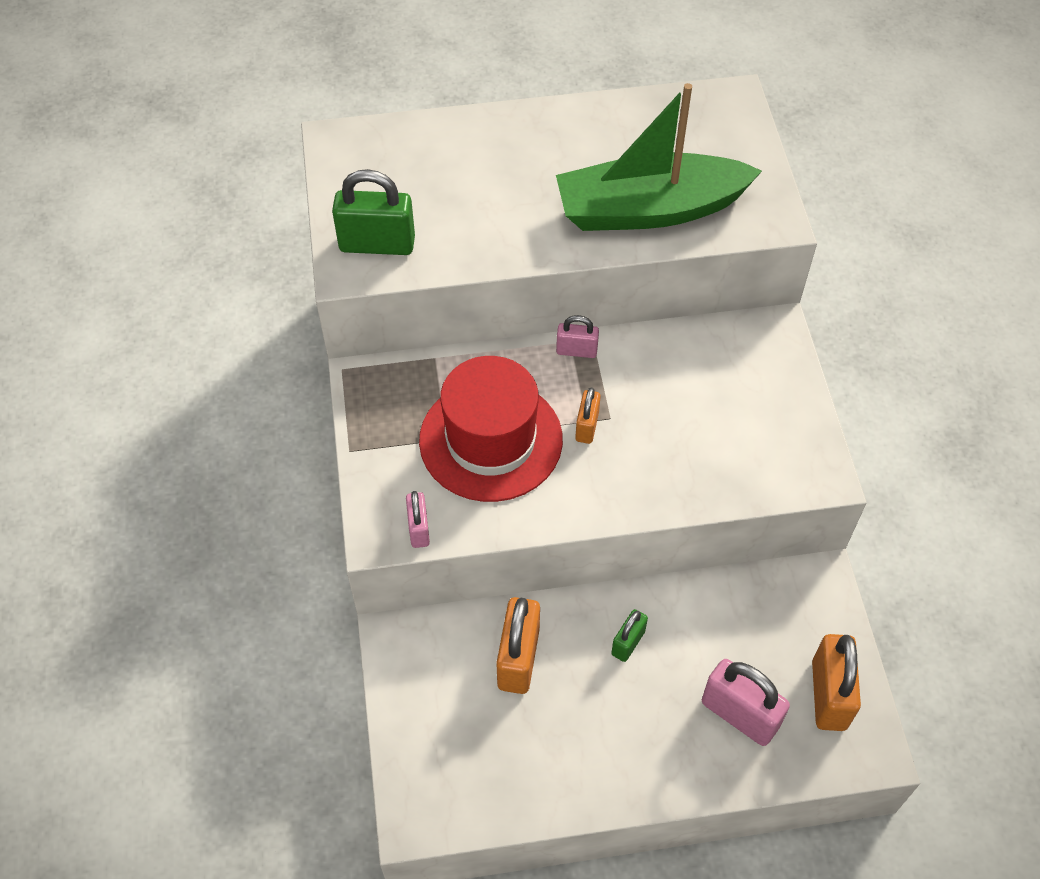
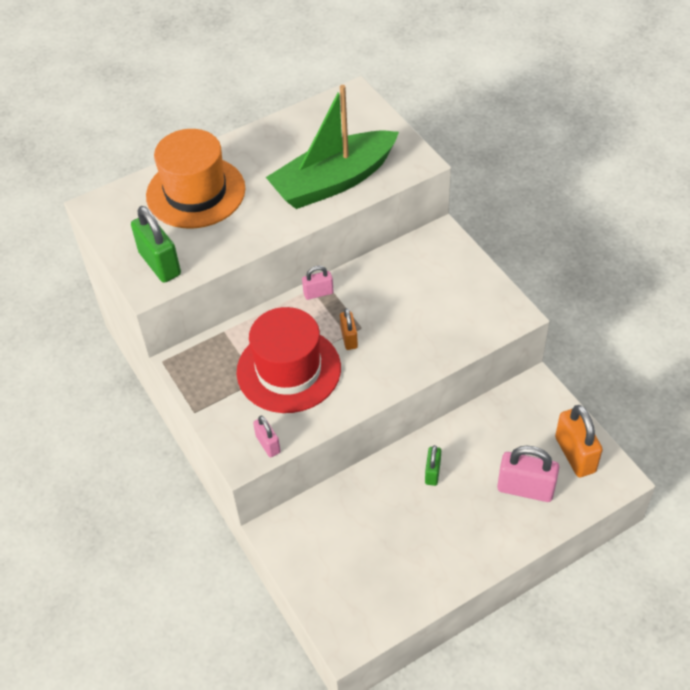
camera: 20 degrees left, 5 degrees down
green padlock [332,169,415,255] -> green padlock turned 75 degrees clockwise [131,206,181,283]
orange padlock [496,597,540,694] -> none
none -> orange hat [146,129,245,229]

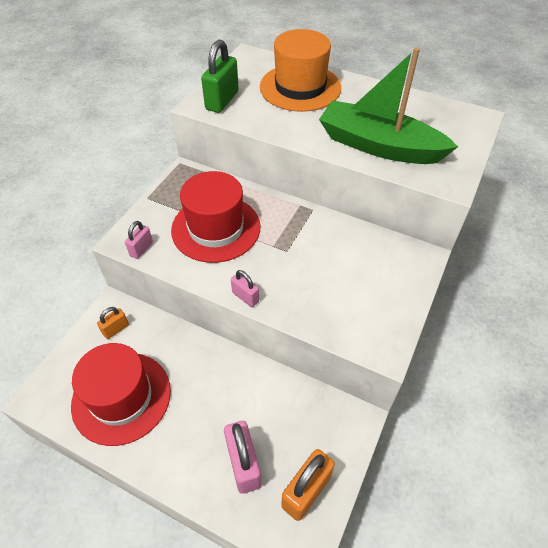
camera: 55 degrees right, 0 degrees up
pink padlock [302,265,334,300] -> pink padlock moved to [231,270,259,307]
orange padlock [340,308,358,350] -> orange padlock moved to [97,307,129,339]
green padlock [425,445,441,486] -> none
none -> red hat [71,343,171,446]

